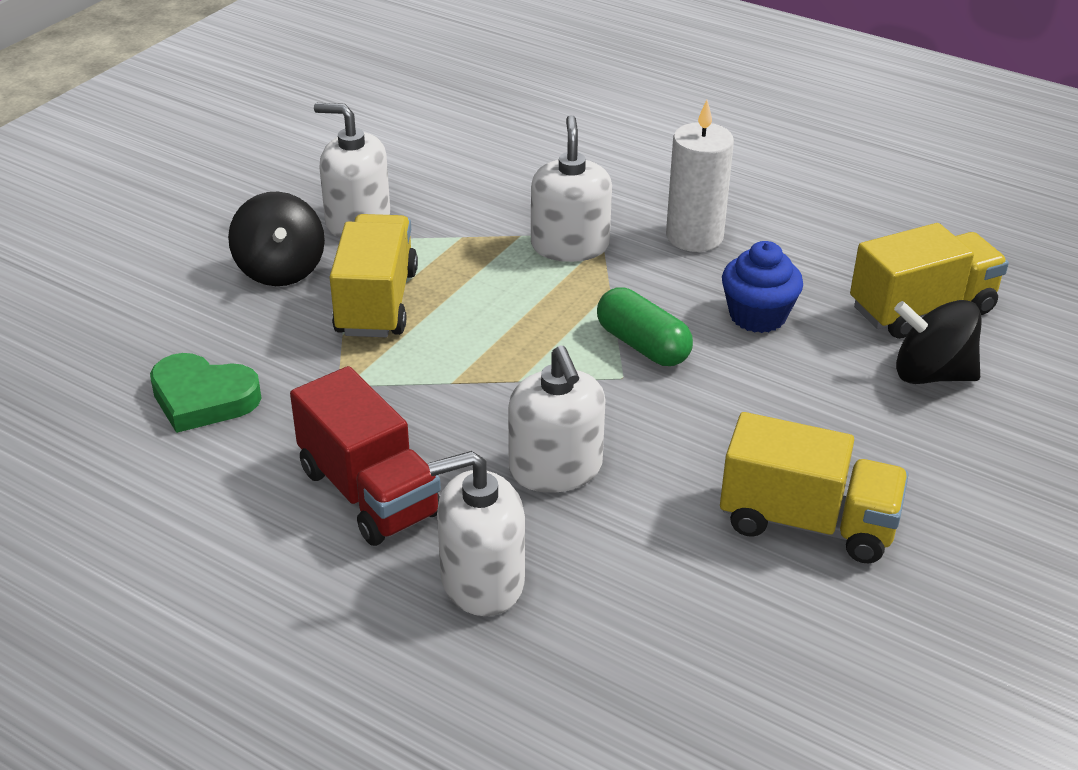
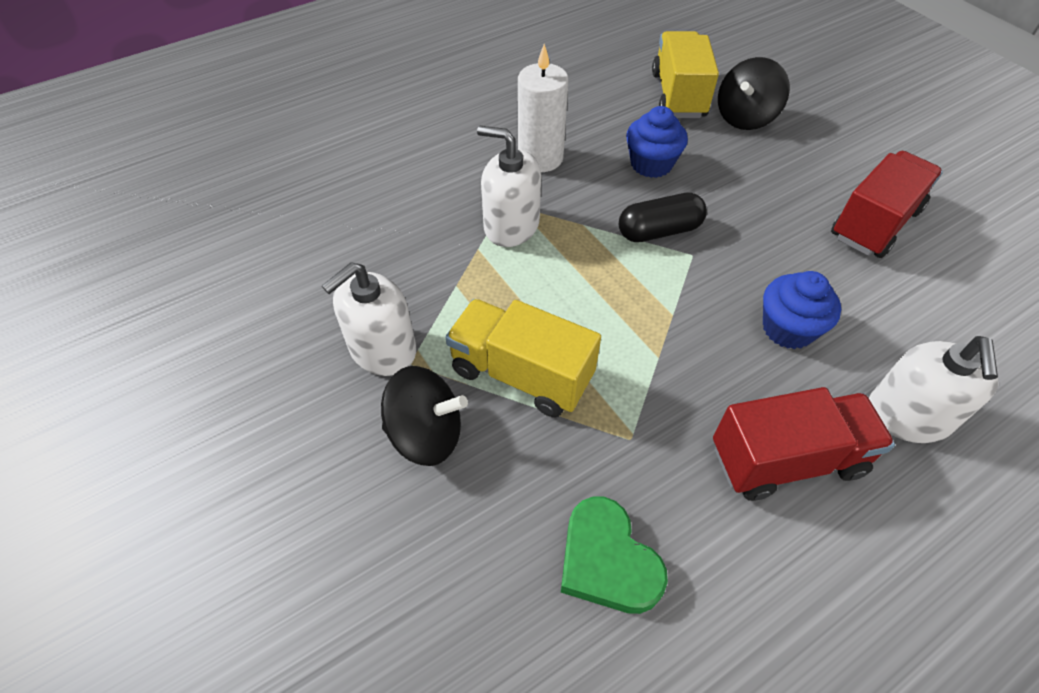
camera: 65 degrees left, 15 degrees up
green heart [150,353,261,433] -> green heart turned 105 degrees clockwise [561,497,668,614]
white soap dispenser [508,346,606,493] -> blue cupcake [763,271,841,349]
green capsule [597,288,693,366] -> black capsule [619,192,707,242]
yellow truck [720,412,909,564] -> red truck [831,151,943,258]

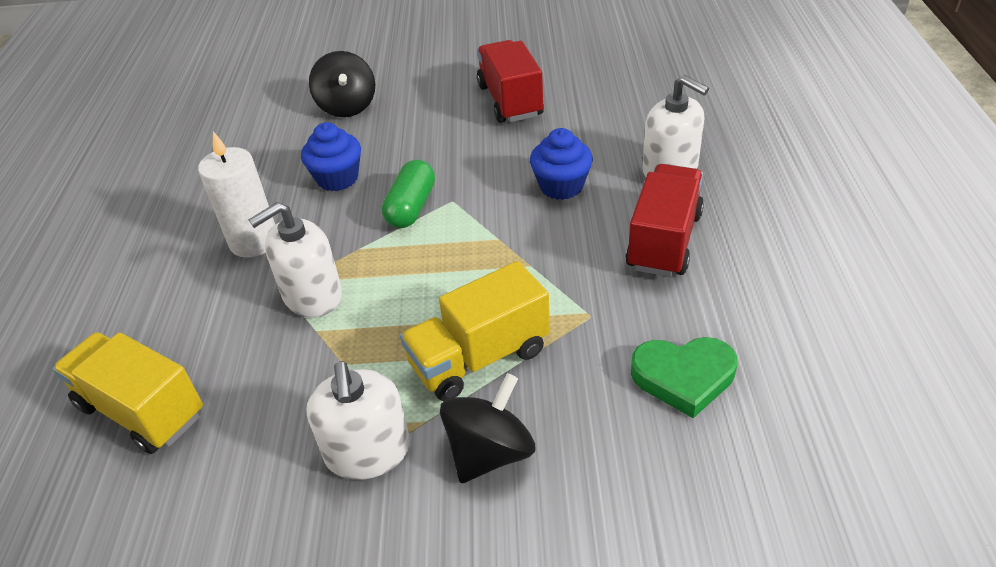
camera: 55 degrees left, 10 degrees down
black capsule [619,192,707,242] -> green capsule [382,160,435,228]
yellow truck [652,31,719,118] -> yellow truck moved to [53,332,203,454]

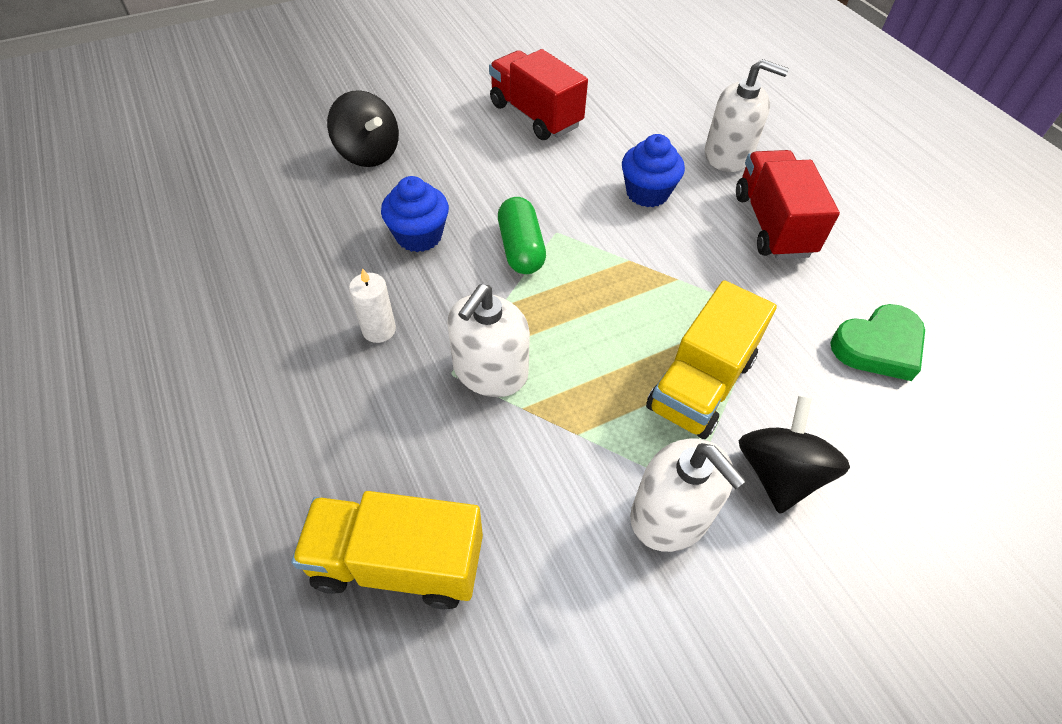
camera: 30 degrees left, 10 degrees up
white candle [198,131,275,258] -> white candle [349,268,396,343], size x0.60

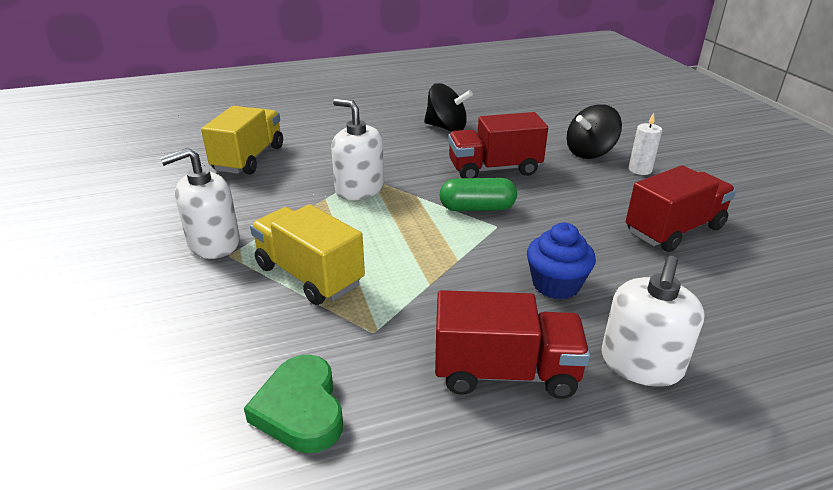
camera: 100 degrees right, 20 degrees down
white candle [349,268,396,343] -> white candle moved to [629,113,662,175]
blue cupcake [381,176,449,252] -> red truck [448,112,548,178]
black spinning top [739,396,850,514] -> black spinning top moved to [424,83,473,132]

